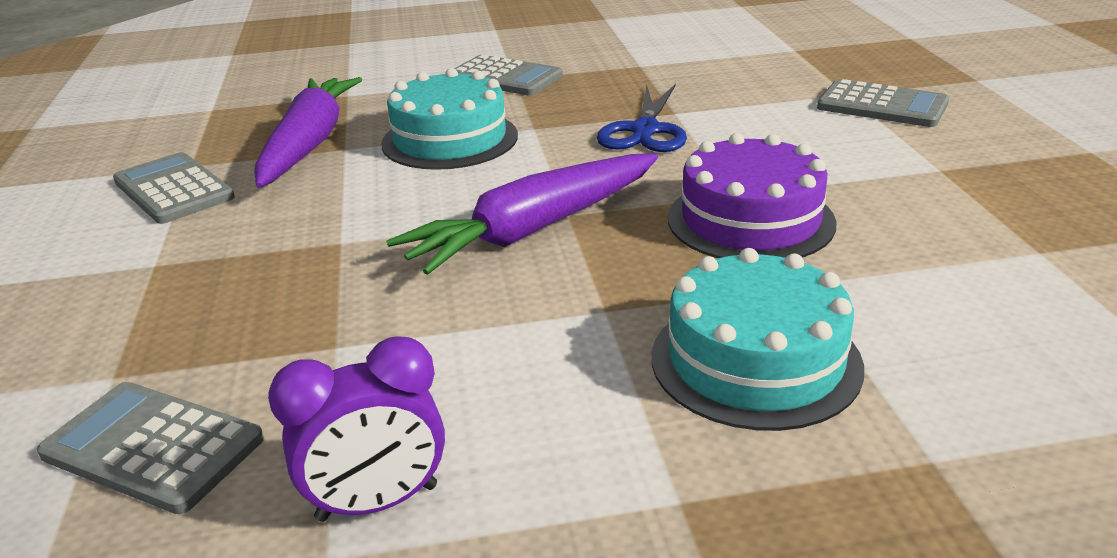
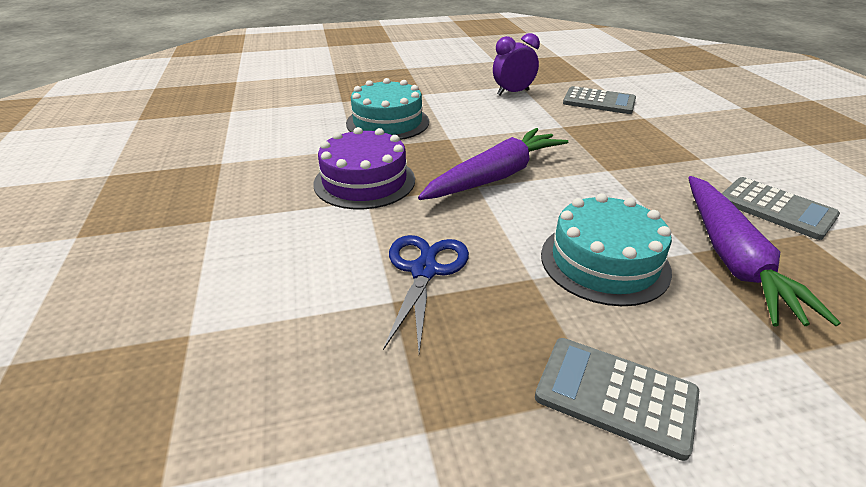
camera: 175 degrees right, 5 degrees up
grey calculator [817,79,949,127] -> none

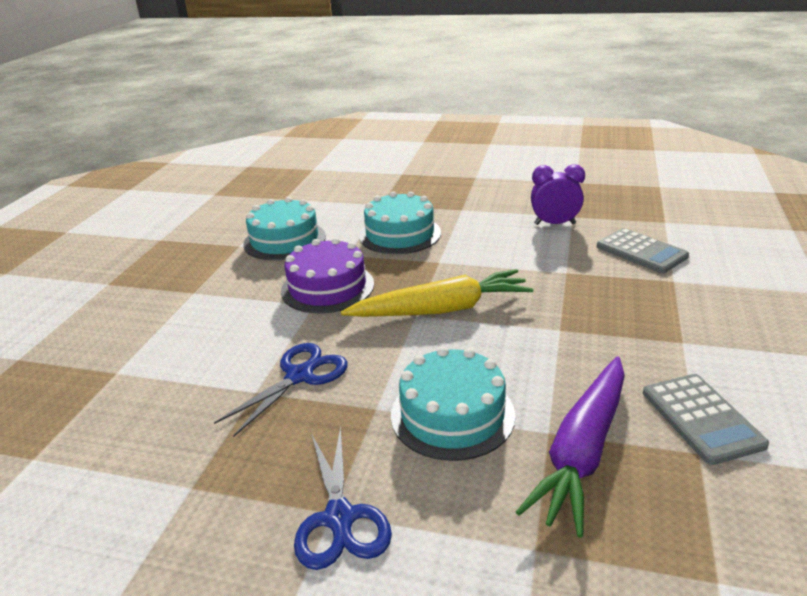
camera: 30 degrees right, 5 degrees down
purple carrot [418,128,568,200] -> yellow carrot [341,269,533,317]
grey calculator [535,338,699,461] -> blue scissors [294,426,392,570]
none -> turquoise cake [243,197,326,260]

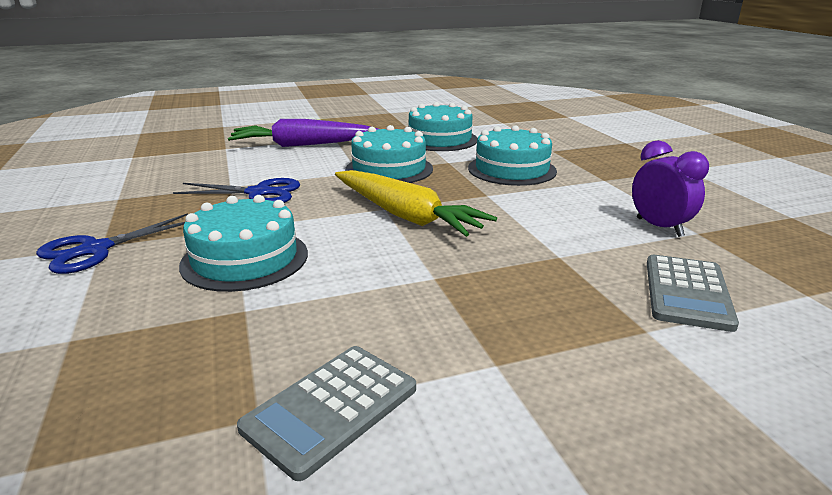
camera: 55 degrees right, 5 degrees down
purple cake [281,238,374,313] -> turquoise cake [345,125,433,183]
purple carrot [516,356,625,538] -> purple carrot moved to [228,119,378,147]

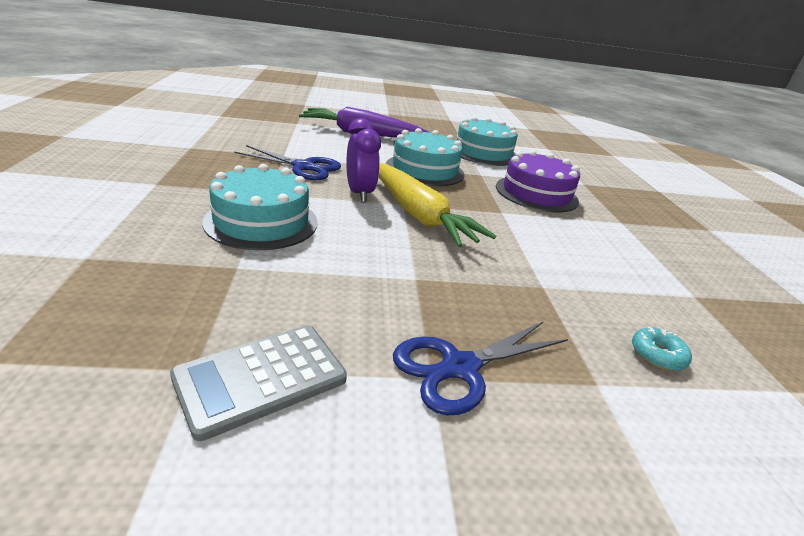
camera: 10 degrees right, 5 degrees up
blue scissors [36,213,188,274] -> blue scissors moved to [393,321,568,415]
turquoise cake [468,125,557,186] -> purple cake [496,150,580,212]
purple clock [632,140,709,237] -> purple clock moved to [346,118,381,203]
grey calculator [647,255,739,332] -> turquoise donut [632,327,692,371]

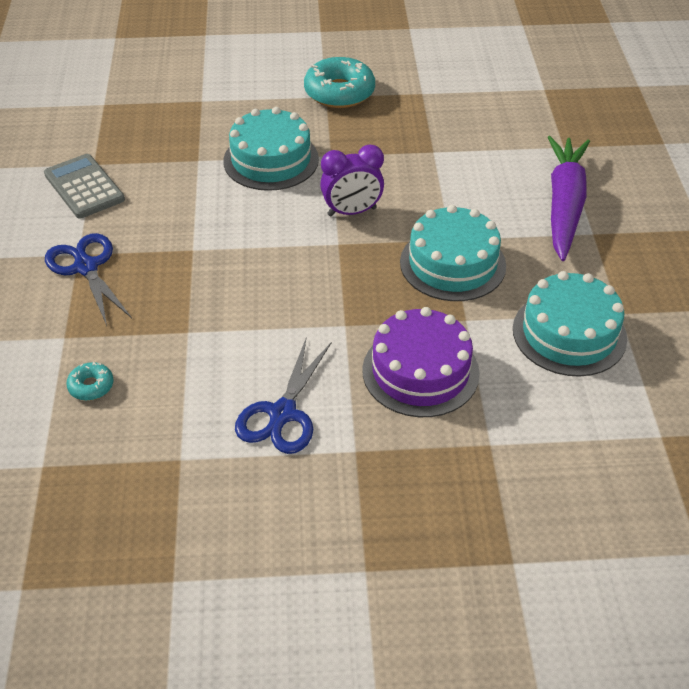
camera: 95 degrees right, 15 degrees up
blue scissors [234,145,341,180] -> blue scissors moved to [235,337,331,454]
yellow carrot [379,163,496,247] -> none
none -> turquoise donut [304,57,375,108]

